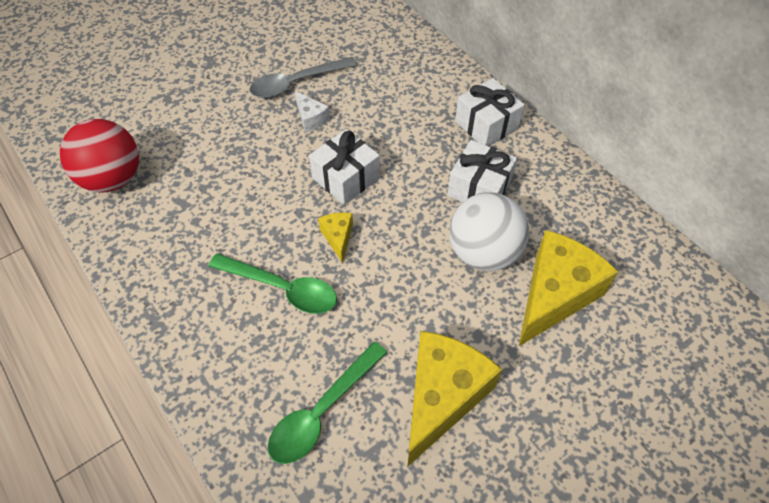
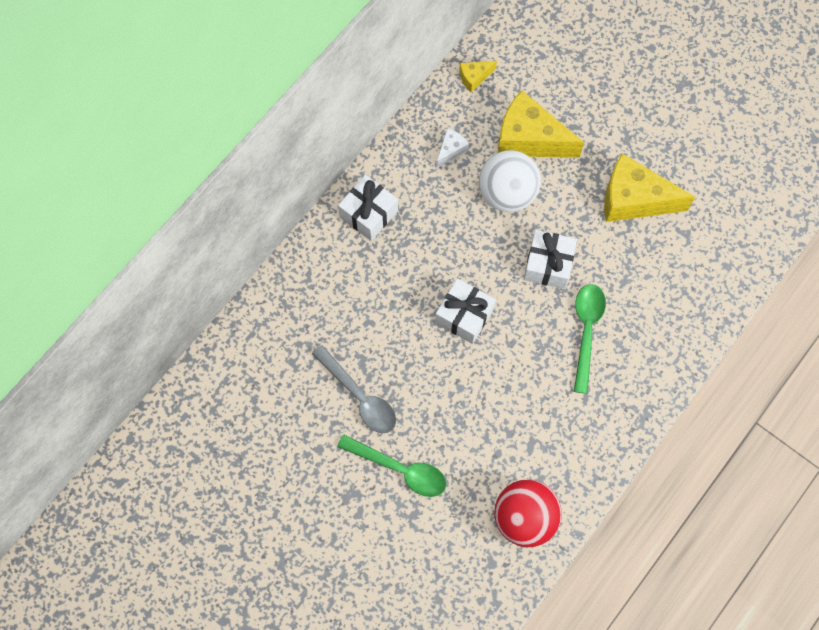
camera: 105 degrees left, 15 degrees up
green spoon [268,342,387,464] -> green spoon moved to [337,434,446,497]
white cheese [295,91,330,133] -> white cheese moved to [436,128,469,168]
yellow cheese [318,212,353,263] -> yellow cheese moved to [459,61,497,92]
white gift [447,140,517,202] -> white gift moved to [524,230,577,289]

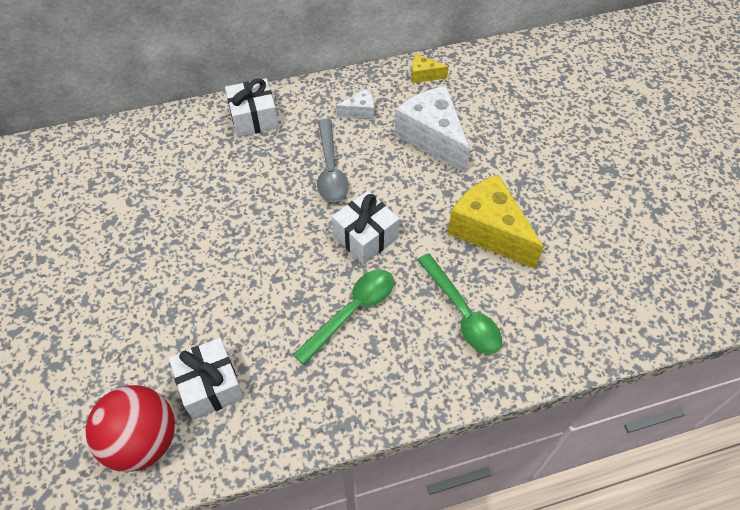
camera: 35 degrees right, 15 degrees down
grey spoon [312,345,396,433] -> grey spoon moved to [317,119,349,202]
green spoon [337,434,446,497] -> green spoon moved to [417,253,502,354]
white gift [435,278,496,344] -> white gift moved to [169,338,244,420]
white ball [479,150,541,212] -> none
yellow cheese [498,90,584,158] -> white cheese [395,86,470,173]

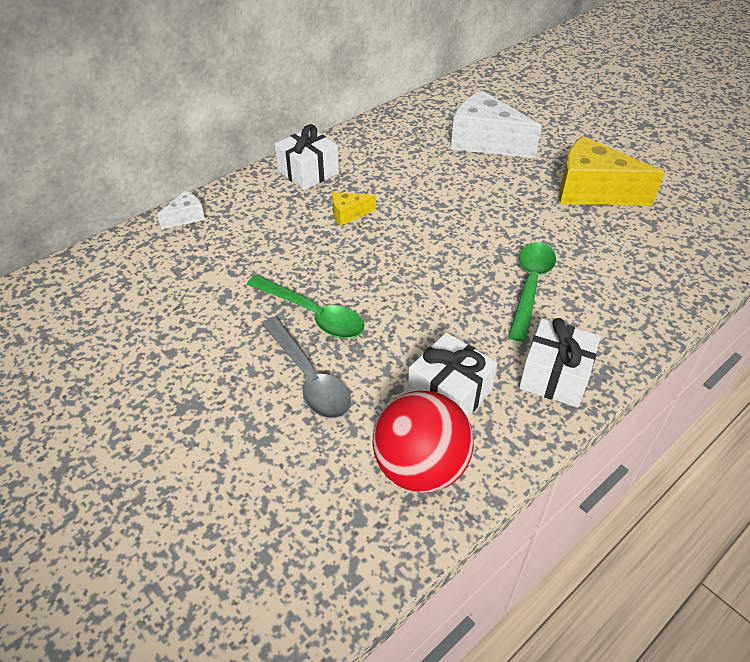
camera: 25 degrees left, 10 degrees down
grey spoon [317,119,349,202] -> grey spoon moved to [262,317,351,419]
white gift [332,191,399,264] -> white gift moved to [519,318,601,407]
white cheese [336,89,374,119] -> white cheese moved to [157,191,205,230]
yellow cheese [411,54,449,83] -> yellow cheese moved to [332,192,376,226]
green spoon [417,253,502,354] -> green spoon moved to [247,275,364,339]

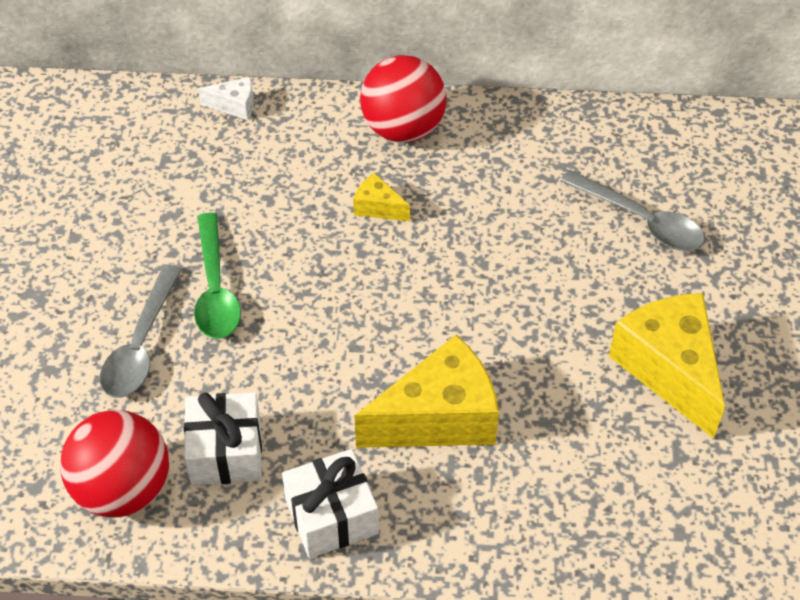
camera: 45 degrees right, 5 degrees up
white gift [275,124,339,190] -> red ball [360,55,446,143]
white cheese [451,91,542,159] -> grey spoon [560,170,705,251]
green spoon [508,242,556,342] -> yellow cheese [354,335,499,448]

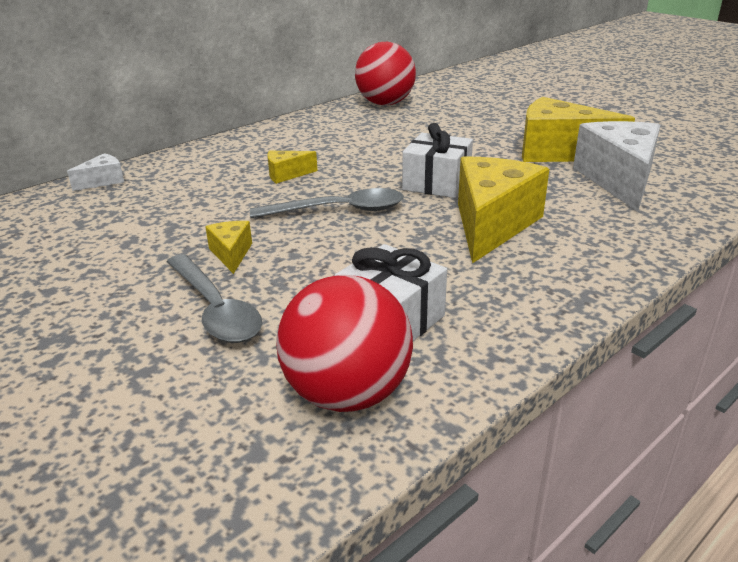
camera: 45 degrees left, 20 degrees down
green spoon [194,213,241,339] -> yellow cheese [205,221,252,274]
white gift [282,449,379,558] -> white gift moved to [402,123,473,198]
red ball [360,55,446,143] -> red ball moved to [355,42,416,106]
grey spoon [560,170,705,251] -> grey spoon moved to [250,188,404,218]
none -> white cheese [573,121,660,212]

